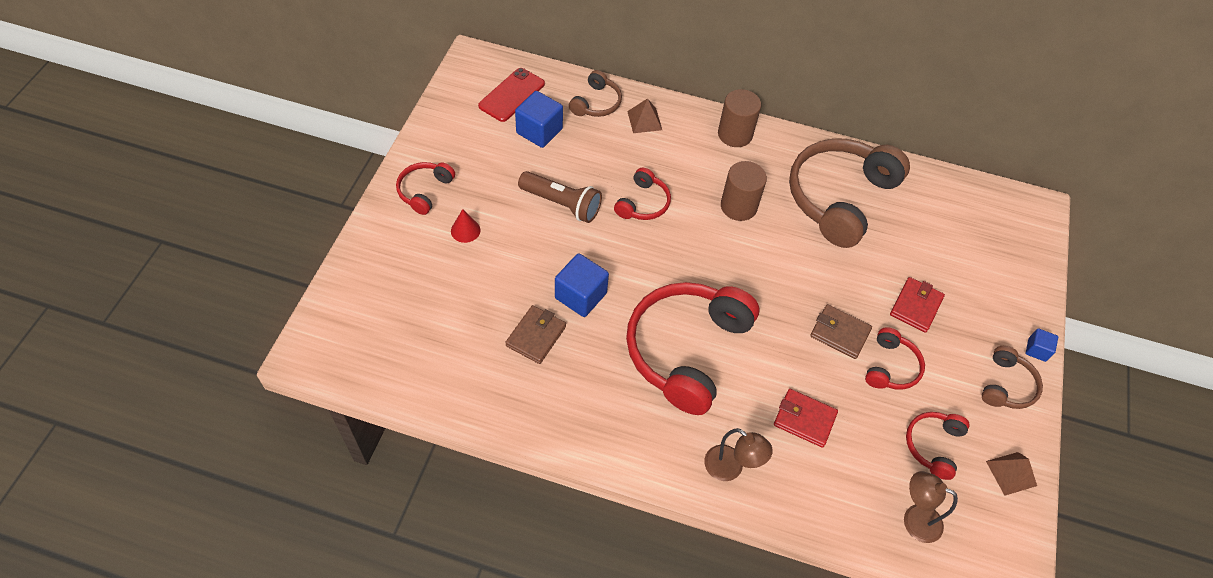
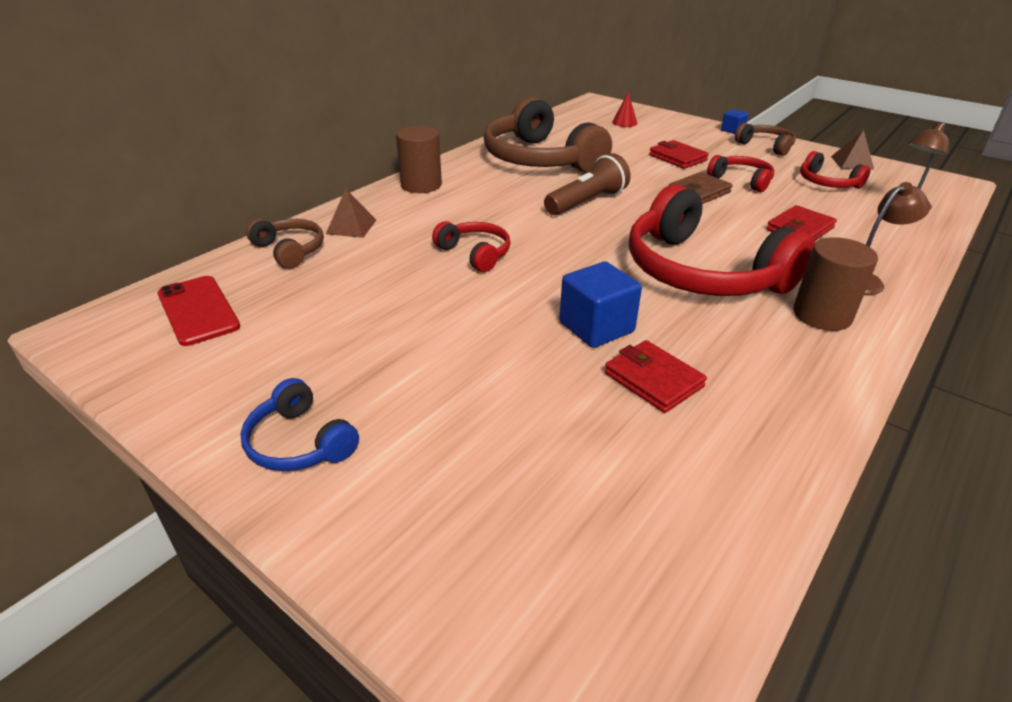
camera: 65 degrees left, 20 degrees down
red headphones [396,162,455,215] -> blue headphones [240,378,359,471]
red cone [451,209,480,243] -> red cone moved to [612,92,637,127]
brown wallet [505,305,566,364] -> red wallet [605,340,707,413]
blue cube [515,91,563,148] -> none
brown flashlight [518,171,602,223] -> brown flashlight moved to [544,153,631,215]
brown cylinder [721,161,767,221] -> brown cylinder moved to [793,237,878,331]

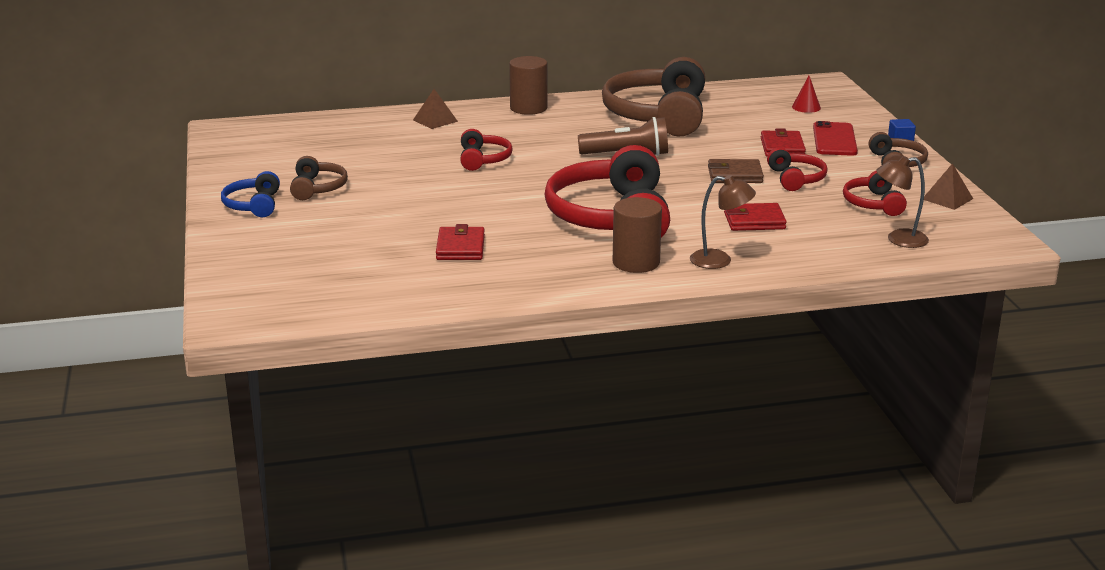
camera: 40 degrees right, 10 degrees down
red phone [157,276,240,346] -> red phone moved to [813,121,858,156]
brown headphones [246,218,324,268] -> brown headphones moved to [290,156,348,200]
blue cube [559,261,642,348] -> none

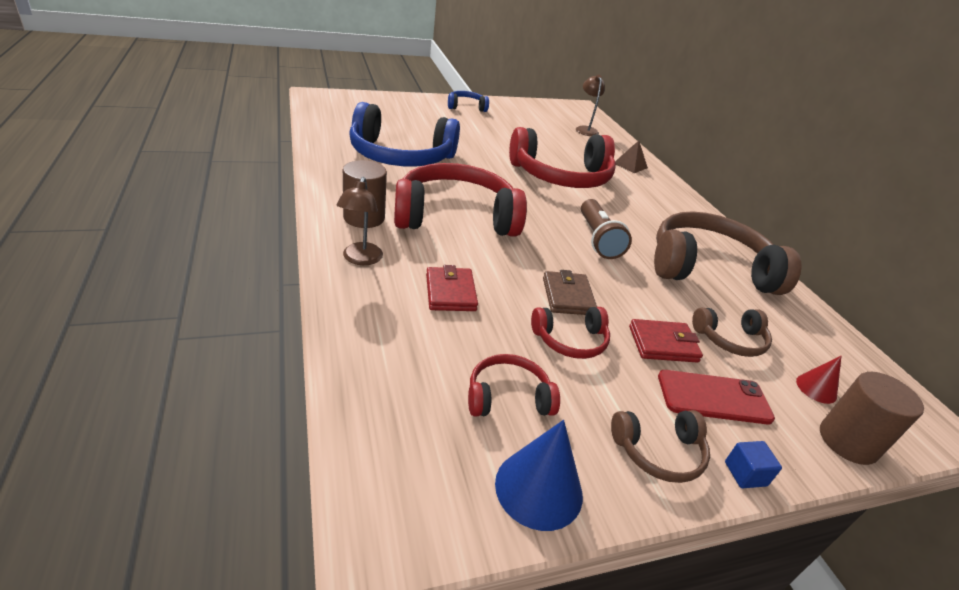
camera: 80 degrees right, 10 degrees up
brown headphones [290,156,348,200] -> brown headphones moved to [692,308,772,357]
red wallet [436,224,485,260] -> blue headphones [349,102,460,167]
red headphones [460,129,513,171] -> red headphones [509,127,616,188], size x2.11
brown cylinder [509,56,548,115] -> brown cylinder moved to [820,372,924,465]
brown lamp [876,156,929,248] -> brown lamp moved to [576,75,605,136]
brown pyramid [924,163,973,210] -> blue cone [495,420,583,531]

